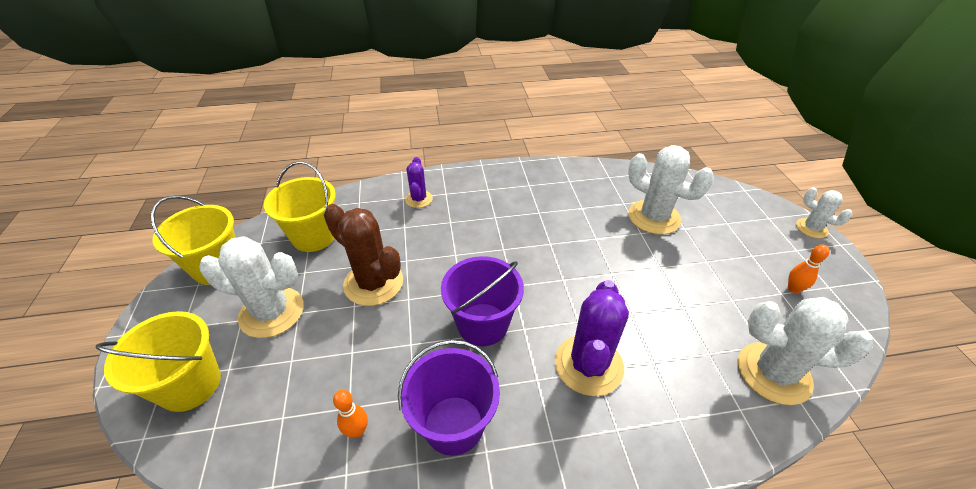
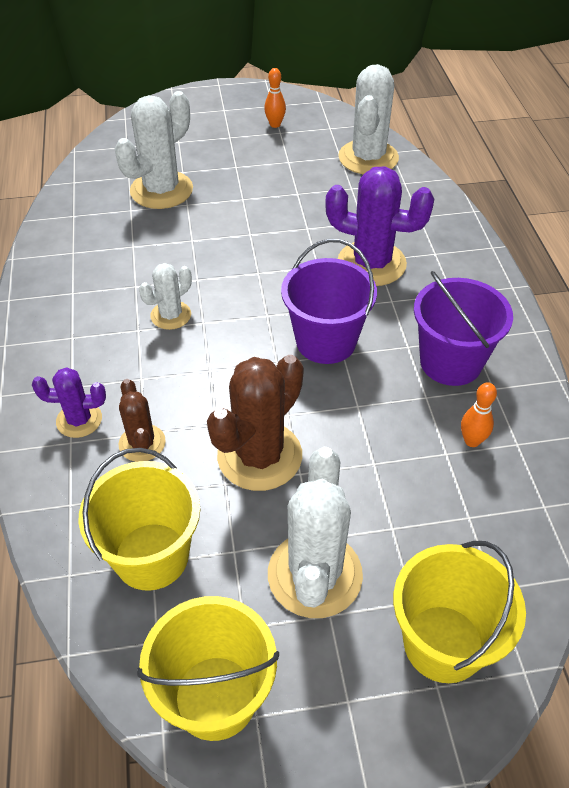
camera: 90 degrees left, 5 degrees up
white cactus [796,187,852,238] -> white cactus moved to [139,263,192,330]
none -> brown cactus [119,379,166,462]

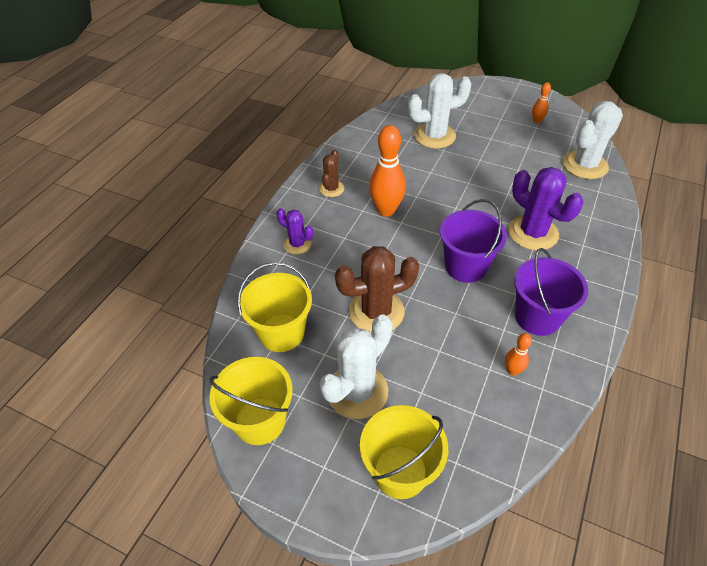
camera: 35 degrees right, 0 degrees up
brown cactus [119,379,166,462] -> brown cactus moved to [319,150,344,197]
white cactus [139,263,192,330] -> orange bowling pin [369,125,406,217]

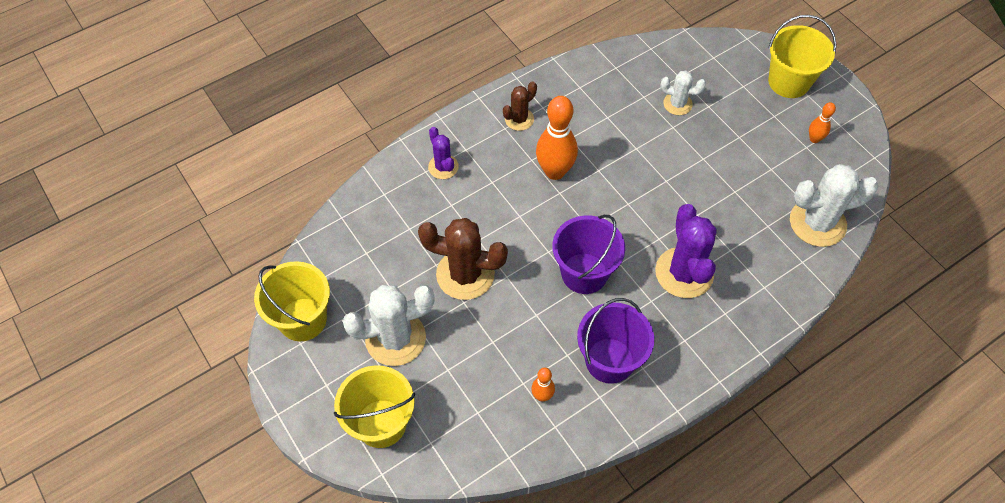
camera: 30 degrees right, 10 degrees up
yellow bucket [237,262,312,352] -> yellow bucket moved to [768,15,836,98]
white cactus [408,73,471,149] -> white cactus [660,71,706,115], size x0.56

